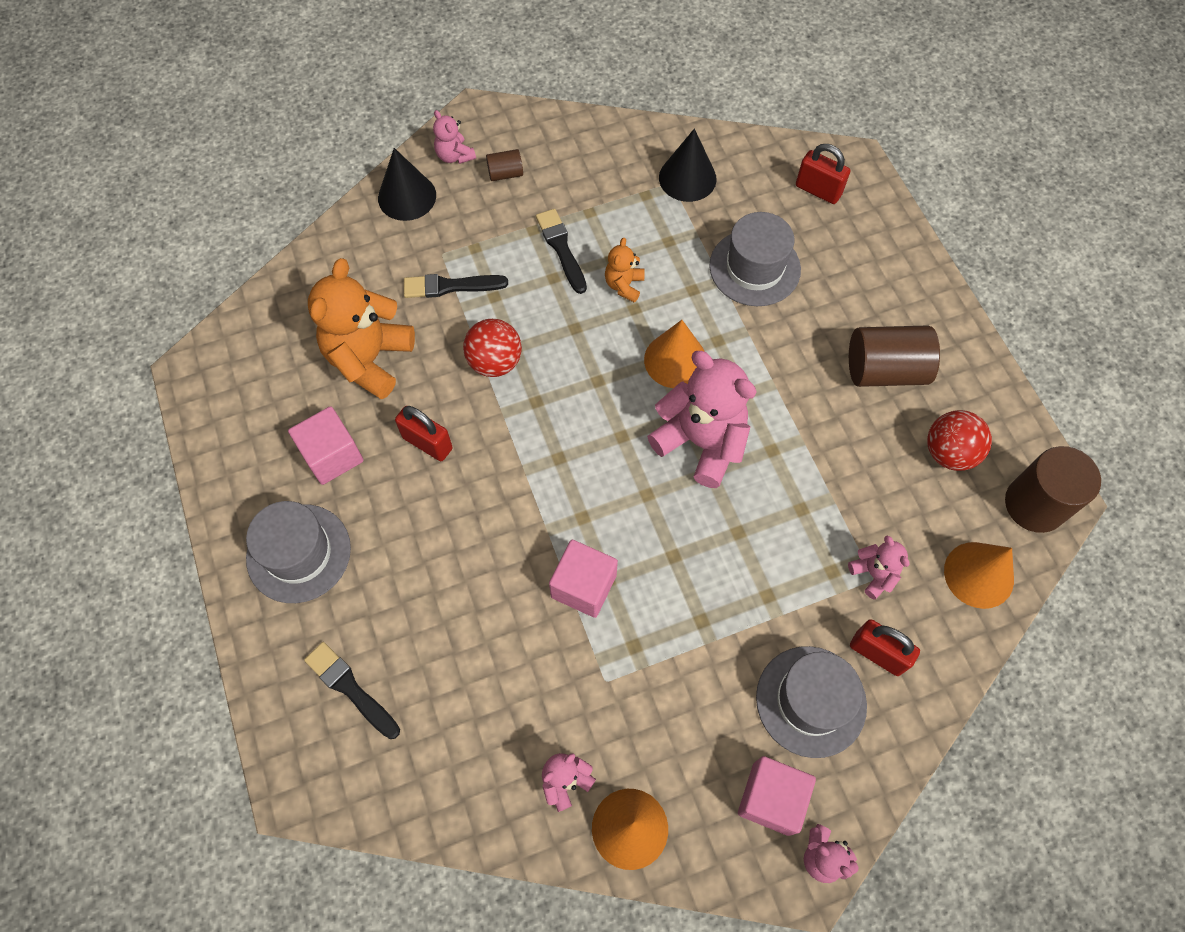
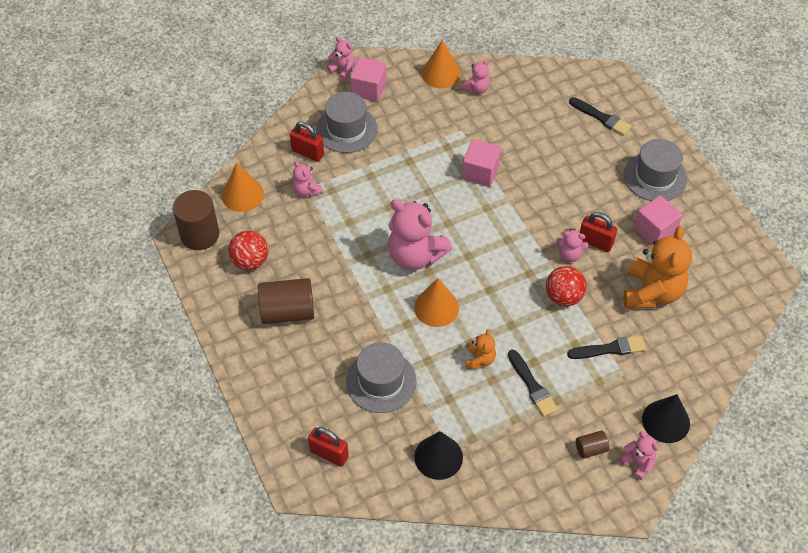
camera: 175 degrees right, 10 degrees down
none -> pink teddy bear [556,229,588,262]

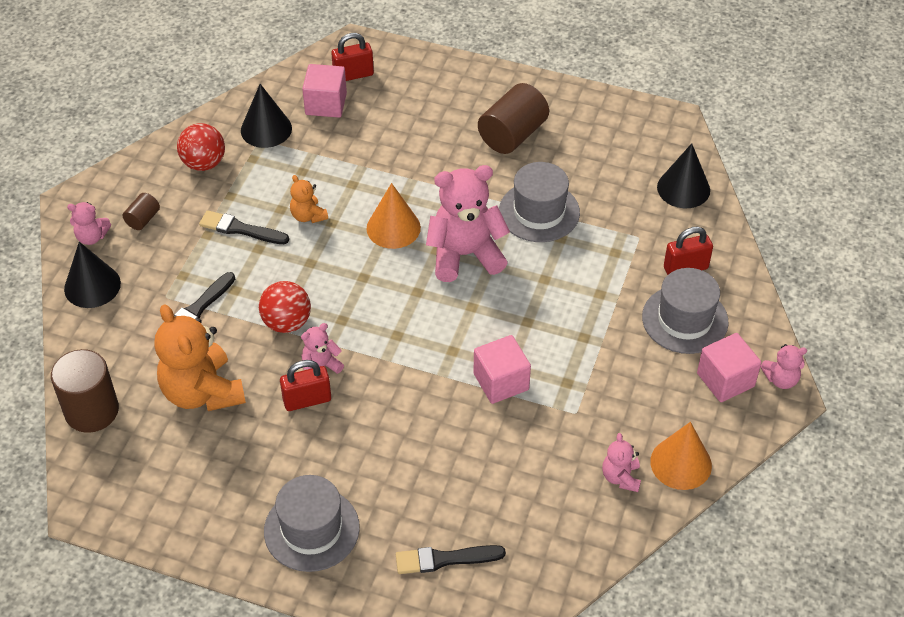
camera: 135 degrees right, 5 degrees down
brown cylinder [173,190,219,250] -> brown cylinder moved to [51,349,119,433]
orange cone [222,163,264,212] -> black cone [657,143,710,208]
red ball [228,230,268,270] -> red ball moved to [177,123,225,171]
pink teddy bear [292,161,323,197] -> none
grey hat [346,342,416,413] -> grey hat moved to [499,162,580,242]
pink cube [634,195,682,245] -> pink cube moved to [302,64,347,118]

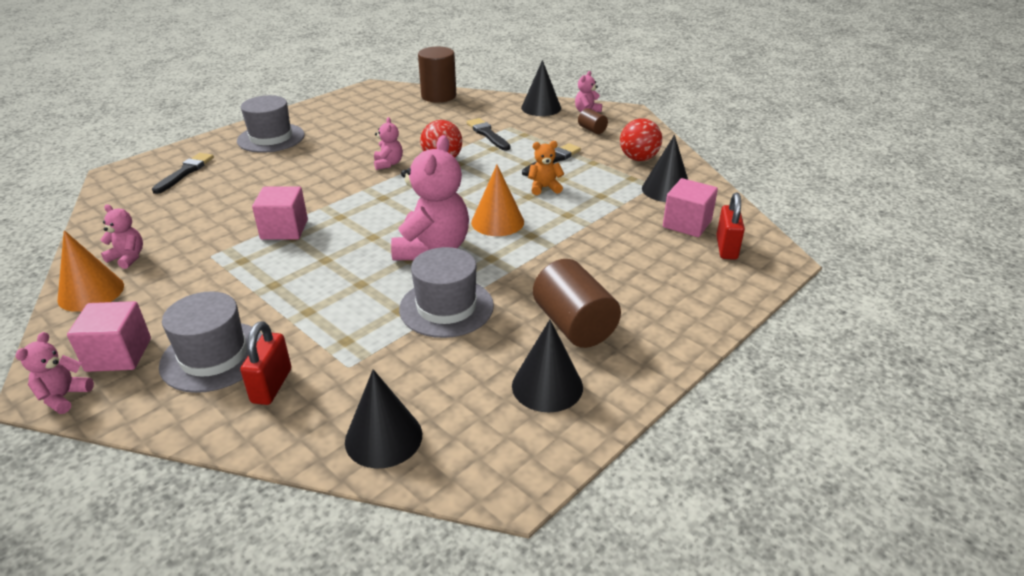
camera: 115 degrees right, 15 degrees down
orange teddy bear [154,304,246,411] -> none
red padlock [280,360,331,411] -> none
none -> black cone [512,320,583,412]

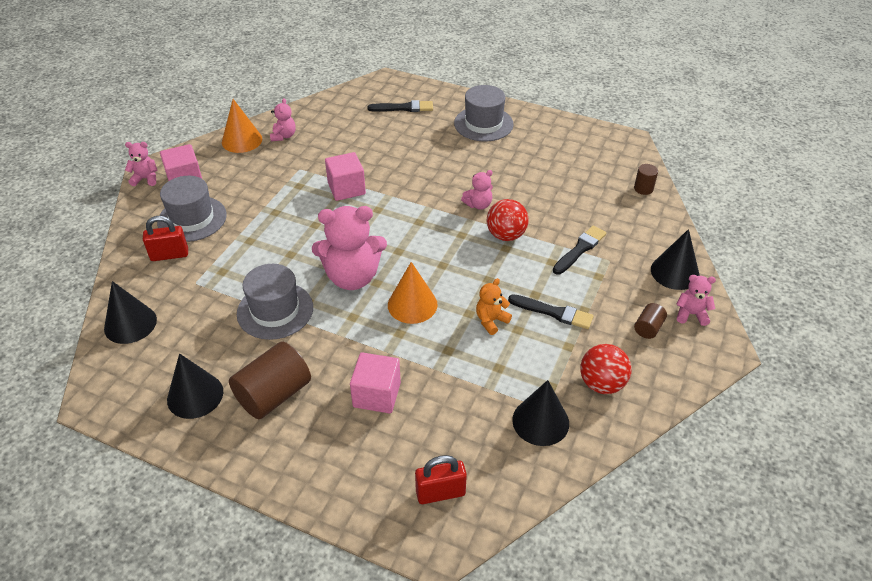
camera: 70 degrees right, 10 degrees up
brown cylinder [418,47,456,103] -> brown cylinder [634,164,658,195], size x0.49
orange teddy bear [528,141,564,195] -> orange teddy bear turned 105 degrees counterclockwise [476,278,512,335]
pink cube [663,178,718,237] -> pink cube moved to [350,352,401,413]

